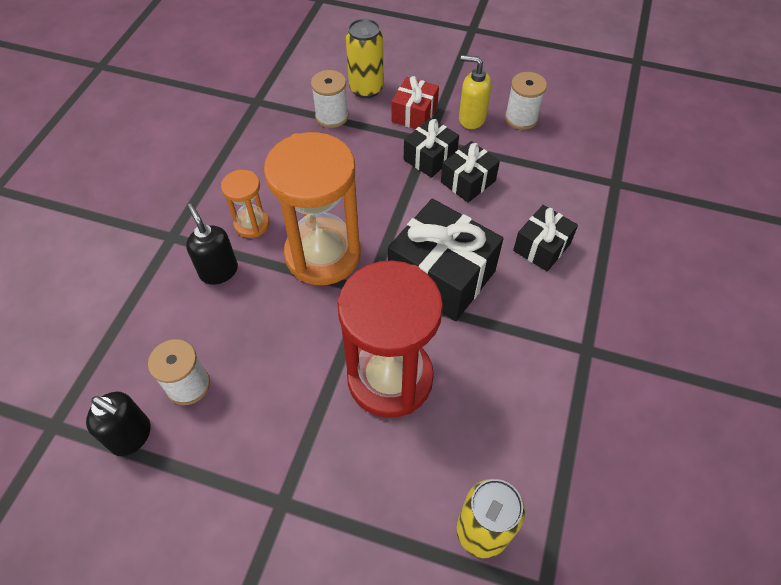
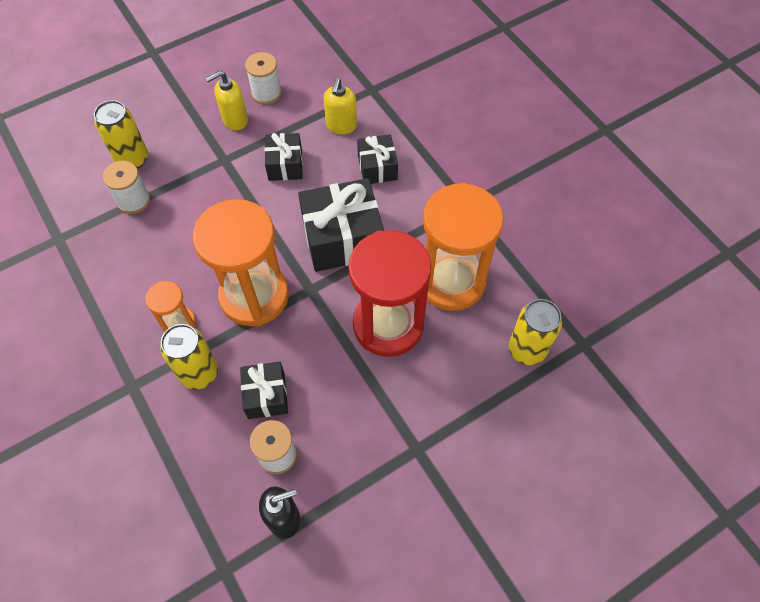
camera: 50 degrees left, 5 degrees up
black soap dispenser [186,204,238,285] -> yellow can [160,324,218,390]
red gift [391,76,439,129] -> none
black gift [404,118,459,178] -> black gift moved to [240,362,288,419]
none -> yellow soap dispenser [323,78,357,134]
none -> orange hourglass [423,183,504,311]

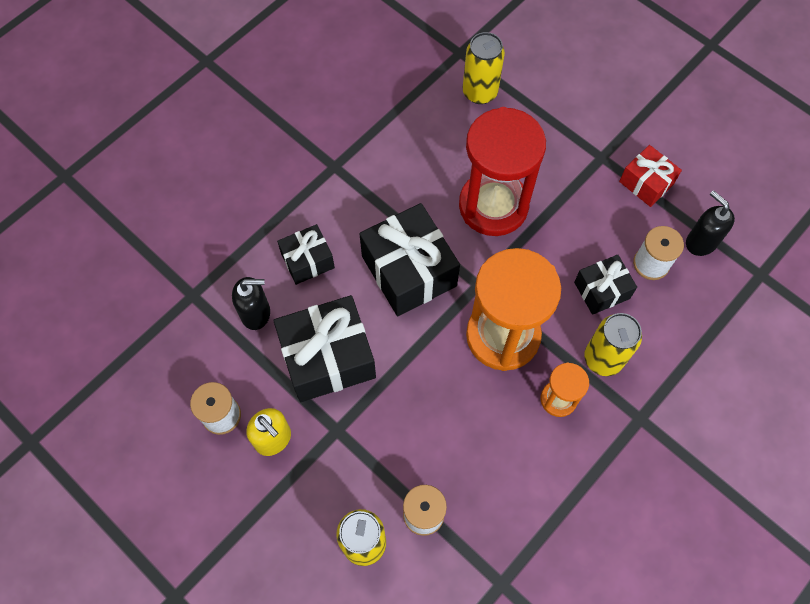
camera: 105 degrees left, 5 degrees up
black gift [265,133,303,181] -> black gift [273,295,376,402], size x1.77
yellow soap dispenser [323,78,357,134] -> black soap dispenser [232,277,270,330]
orange hourglass [423,183,504,311] -> none
none -> red gift [619,145,682,207]

